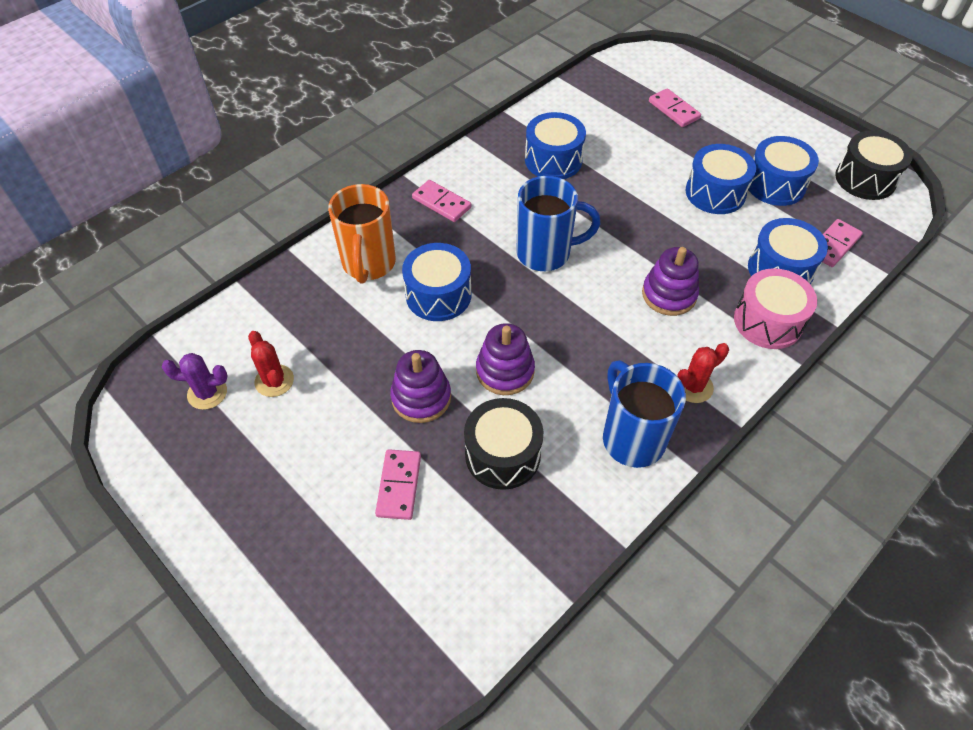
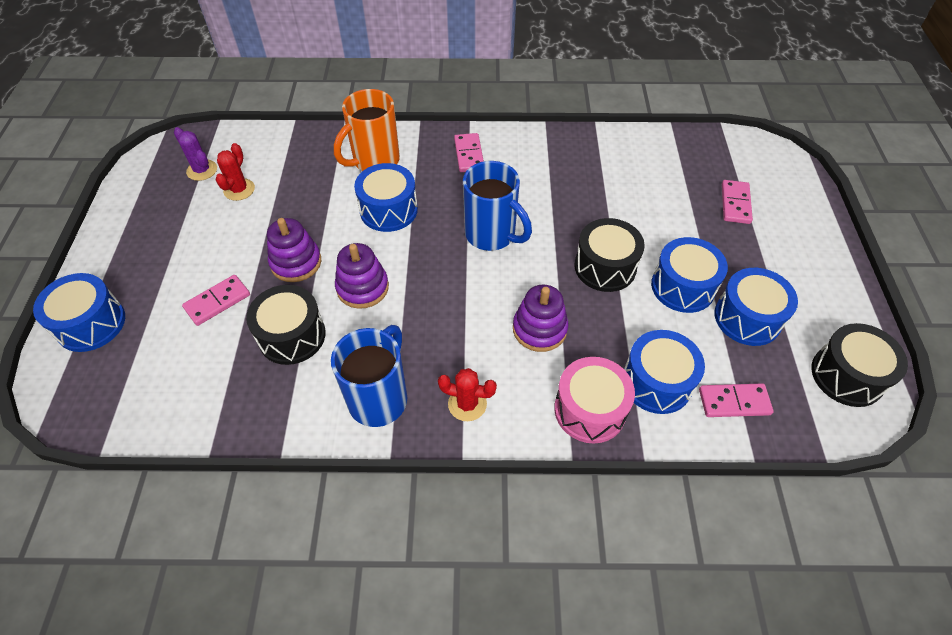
camera: 45 degrees right, 0 degrees up
blue drum [525,112,586,179] -> blue drum moved to [33,273,125,352]
none -> black drum [574,218,645,292]

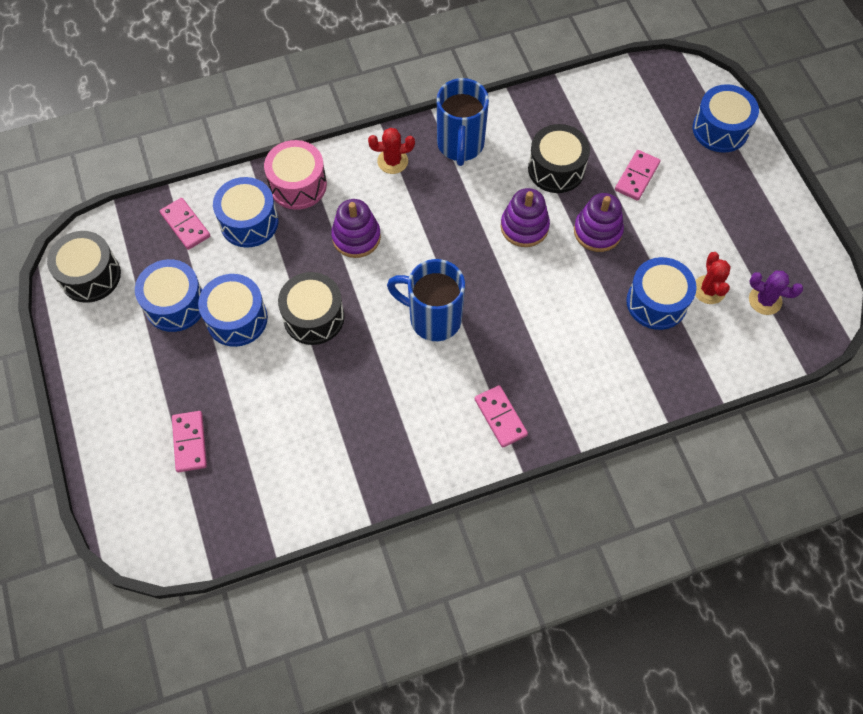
camera: 160 degrees right, 10 degrees up
orange mug [334,89,400,171] -> none
blue drum [354,163,418,232] -> blue drum moved to [626,257,697,330]
pink domino [699,383,774,417] -> pink domino turned 75 degrees clockwise [160,198,210,250]

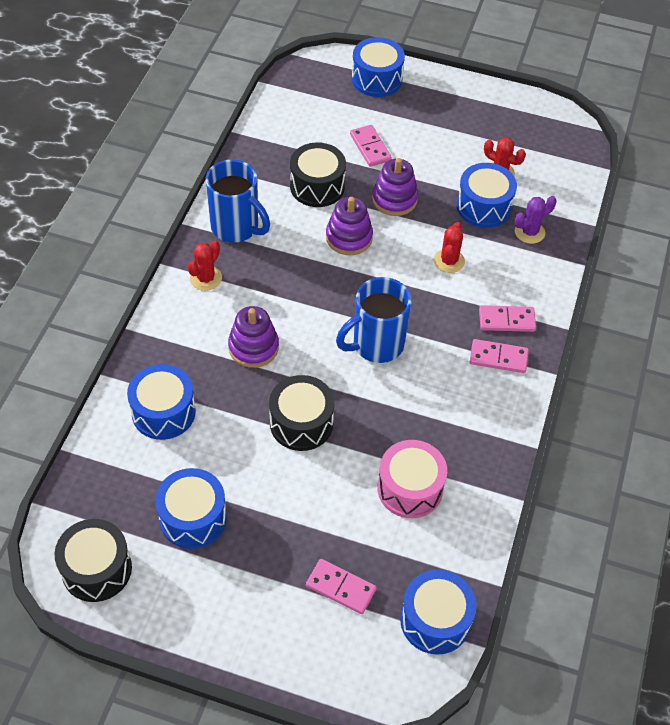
camera: 55 degrees left, 10 degrees down
pink domino [160,198,210,250] -> pink domino moved to [479,305,536,332]
blue drum [198,274,268,347] -> blue drum moved to [400,570,476,655]
pink drum [264,140,327,210] -> pink drum moved to [377,440,447,518]
purple cactus [749,271,804,315] -> purple cactus moved to [514,196,557,244]
none -> red cactus [434,222,465,273]

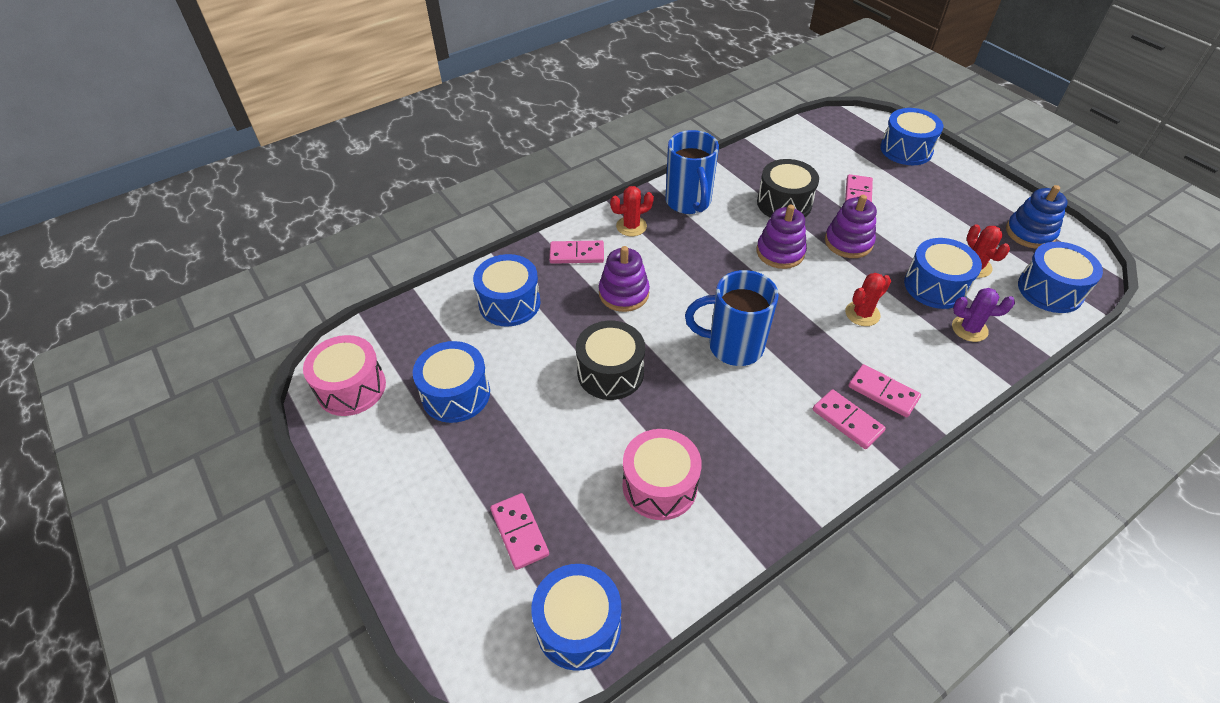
camera: 40 degrees right, 5 degrees down
black drum [55,519,132,602] -> pink drum [303,335,386,416]
none -> pink domino [549,241,604,264]
none -> blue stacking toy [1006,185,1068,249]
none -> blue drum [1018,242,1103,313]

